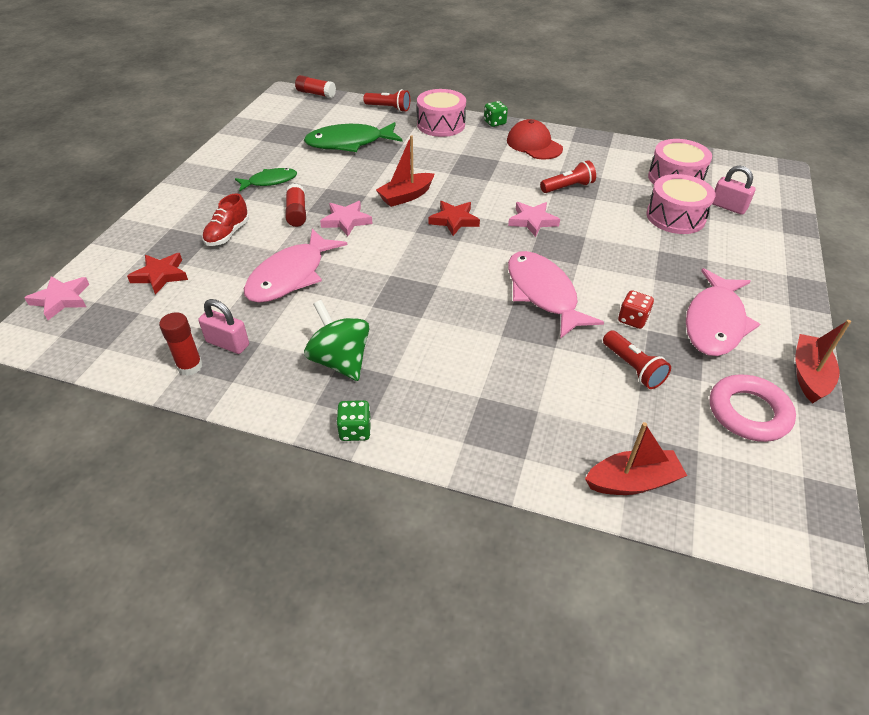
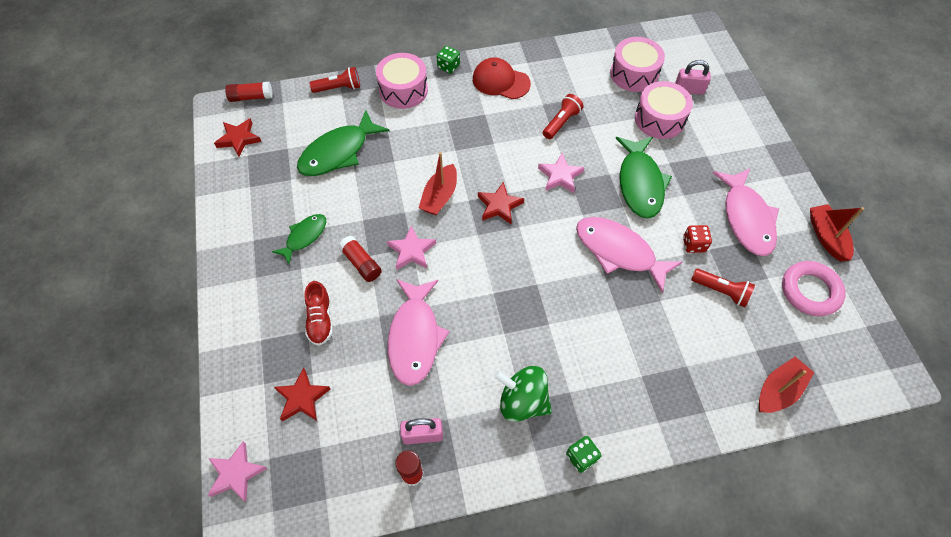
camera: 30 degrees left, 15 degrees up
none -> red star [214,118,261,157]
none -> green fish [615,137,672,219]

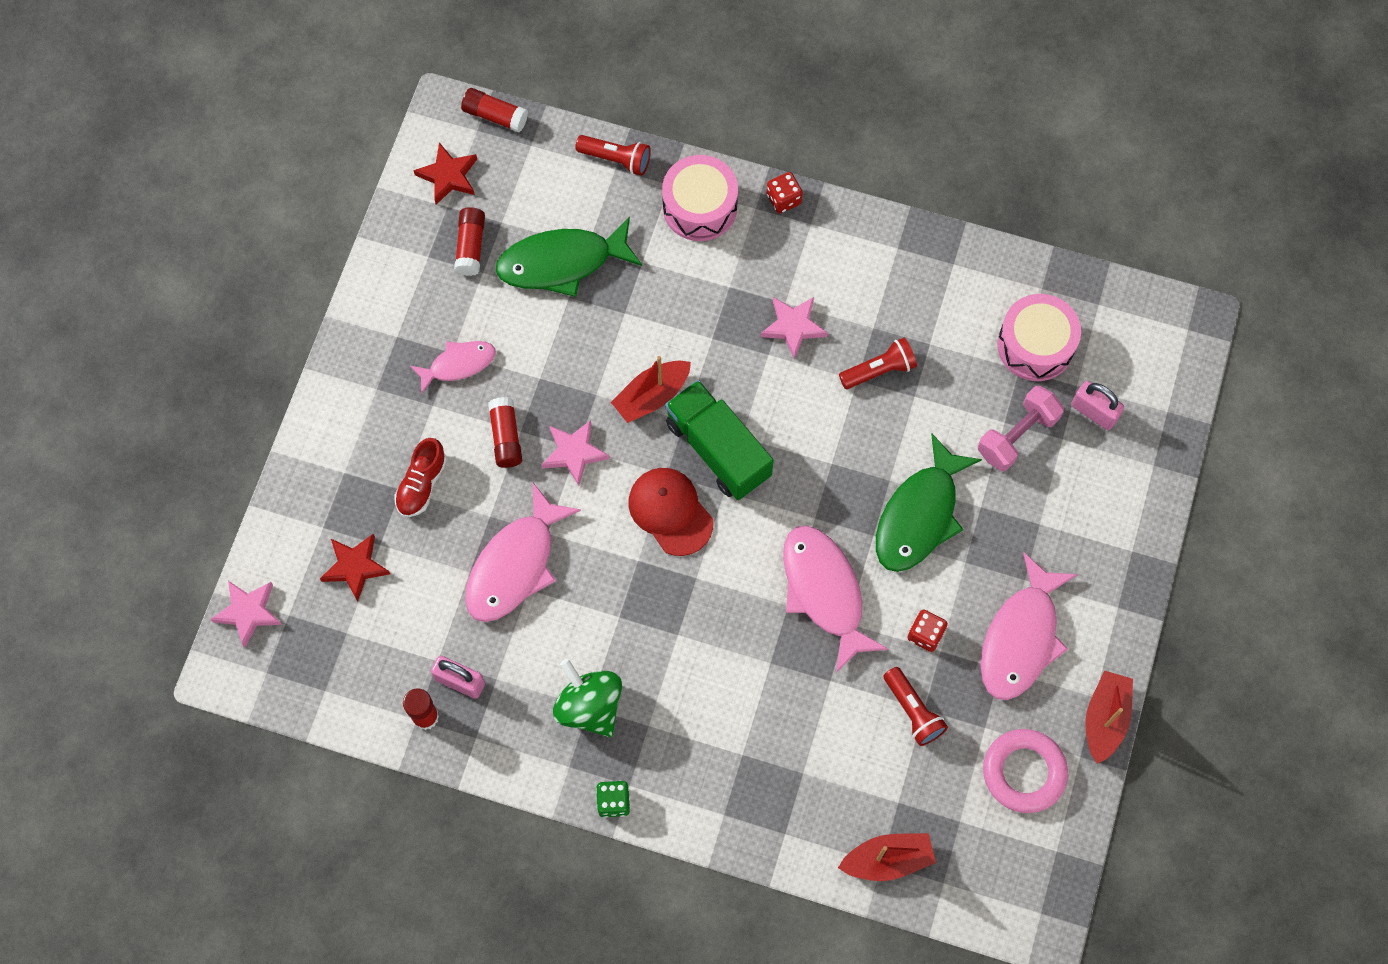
camera: 30 degrees right, 10 degrees up
green fish [272,214,326,264] -> pink fish [410,341,496,394]
green dice [437,46,460,74] -> red dice [767,172,803,214]
red cap [473,57,531,99] -> red cap moved to [628,468,713,556]
red star [478,182,524,224] -> green truck [665,380,774,500]
pink star [538,153,585,193] -> pink star moved to [761,297,828,359]
pink drum [635,81,693,139] -> pink dumbbell [978,386,1064,471]
none -> red glue stick [454,207,485,276]

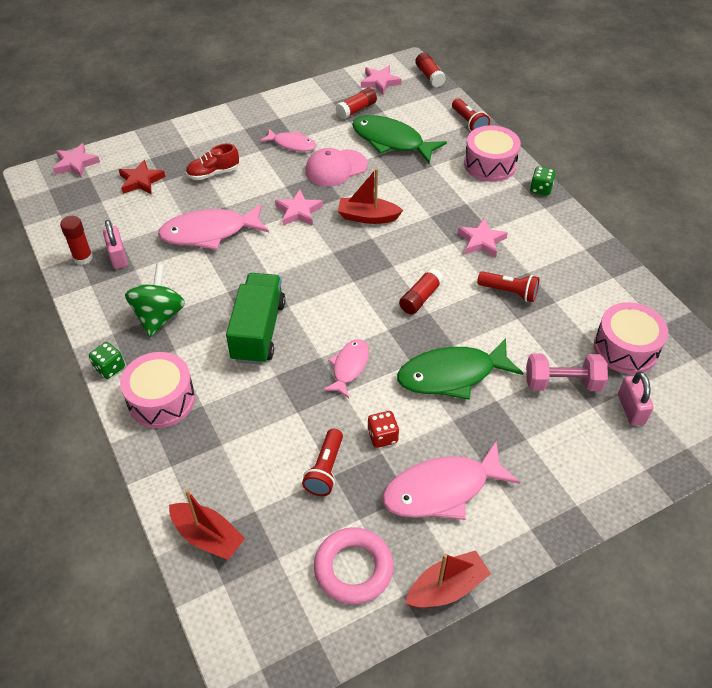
camera: 45 degrees right, 20 degrees down
red star [413,142,477,205] -> pink star [361,66,401,94]
red glue stick [488,397,522,468] -> red glue stick moved to [399,268,443,314]
red cap [628,468,713,556] -> none
green truck [665,380,774,500] -> green truck moved to [226,273,285,365]
red dice [767,172,803,214] -> green dice [530,166,556,196]
pink fish [783,525,888,673] -> pink fish [323,339,369,398], size x0.58
none -> pink drum [120,352,195,428]
none -> pink cap [305,148,368,186]

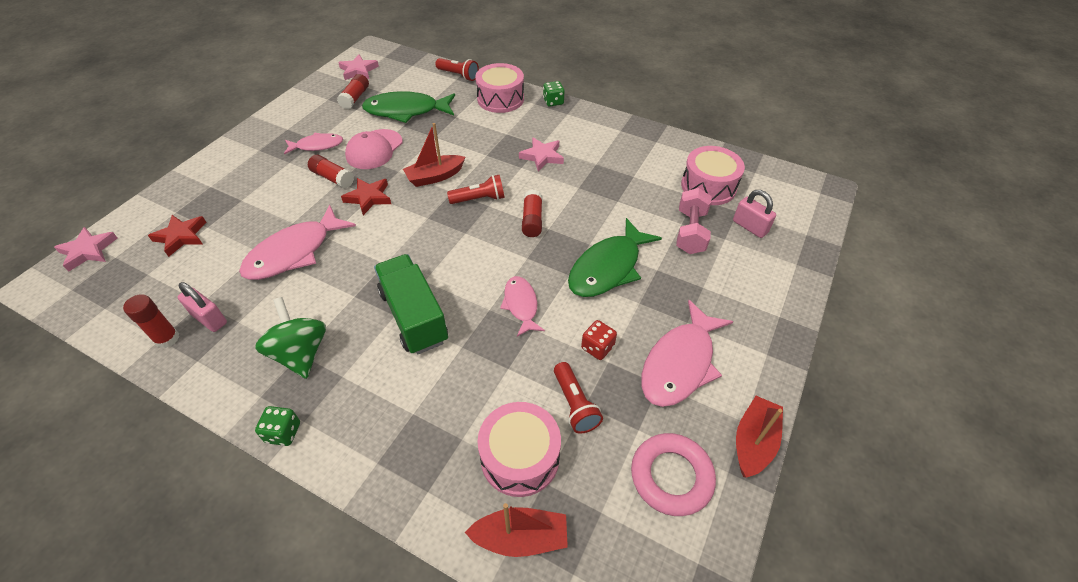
camera: 35 degrees left, 0 degrees up
pink drum [120,352,195,428] -> pink drum moved to [477,402,561,497]
red shoe [186,143,239,180] -> none
pink star [275,189,323,226] -> red star [341,178,391,215]
red glue stick [415,53,446,87] -> red glue stick moved to [308,155,354,188]
red flashlight [477,271,539,302] -> red flashlight moved to [447,175,505,204]
pink dumbbell [526,353,608,391] -> pink dumbbell turned 45 degrees counterclockwise [676,188,711,254]

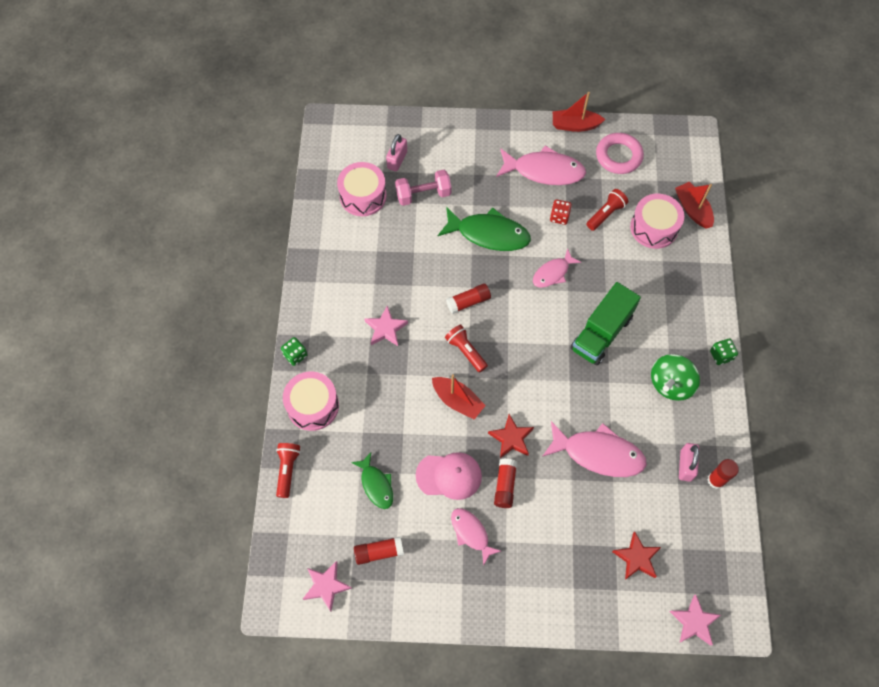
camera: 115 degrees left, 15 degrees up
green fish [362,91,455,123] -> green fish [351,453,393,509], size x0.58

